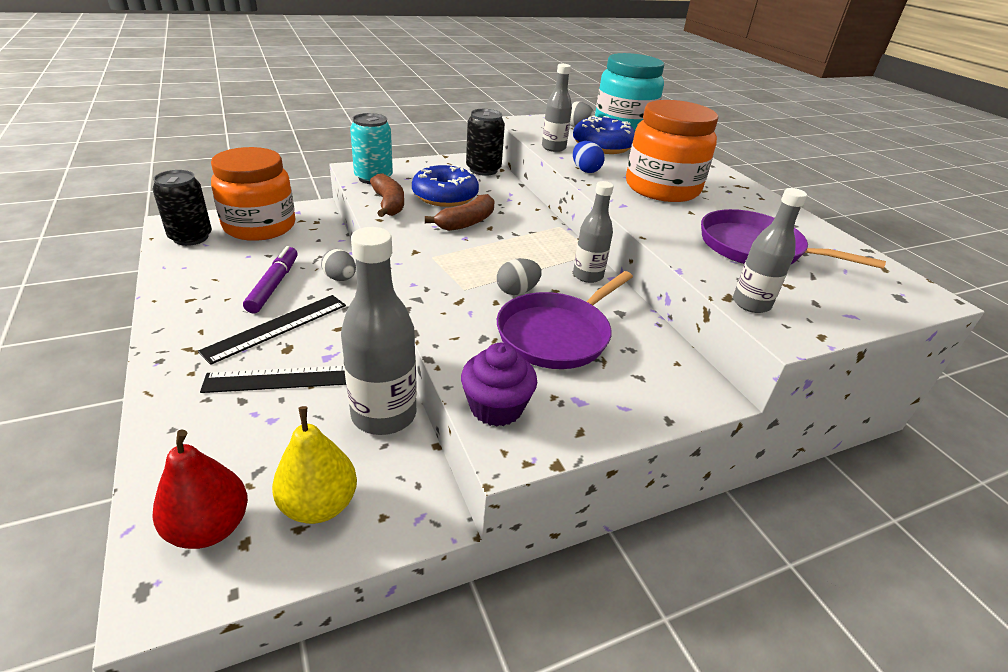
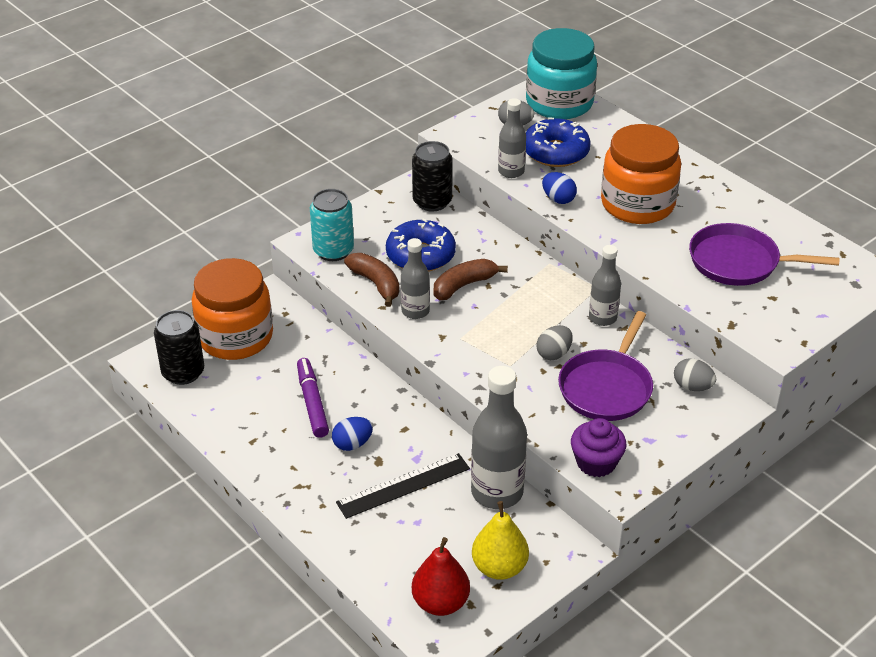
camera: 15 degrees left, 5 degrees up
black ruler [198,295,346,365] -> blue egg [332,417,373,451]
grey egg [321,249,356,281] -> grey egg moved to [674,358,716,391]
brown banana [425,194,495,231] -> brown banana turned 150 degrees counterclockwise [434,259,508,300]
grey bottle [733,188,807,313] -> grey bottle moved to [401,238,430,319]

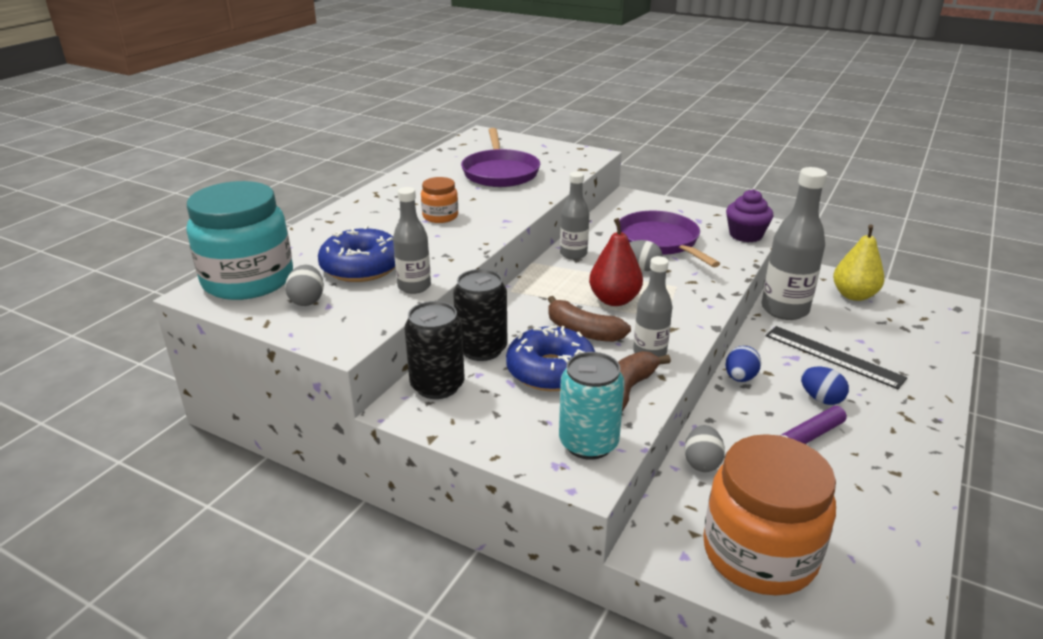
camera: 110 degrees left, 10 degrees down
black can [154,310,204,385] -> black can moved to [453,269,507,361]
red pear [412,537,470,616] -> red pear moved to [589,218,643,306]
blue egg [542,172,577,204] -> blue egg moved to [726,346,761,382]
purple pan [558,311,653,421] -> purple pan turned 120 degrees counterclockwise [616,211,720,267]
orange jar [601,124,681,224] -> orange jar [421,177,458,223], size x0.46
grey egg [674,358,716,391] -> grey egg moved to [685,425,725,472]

